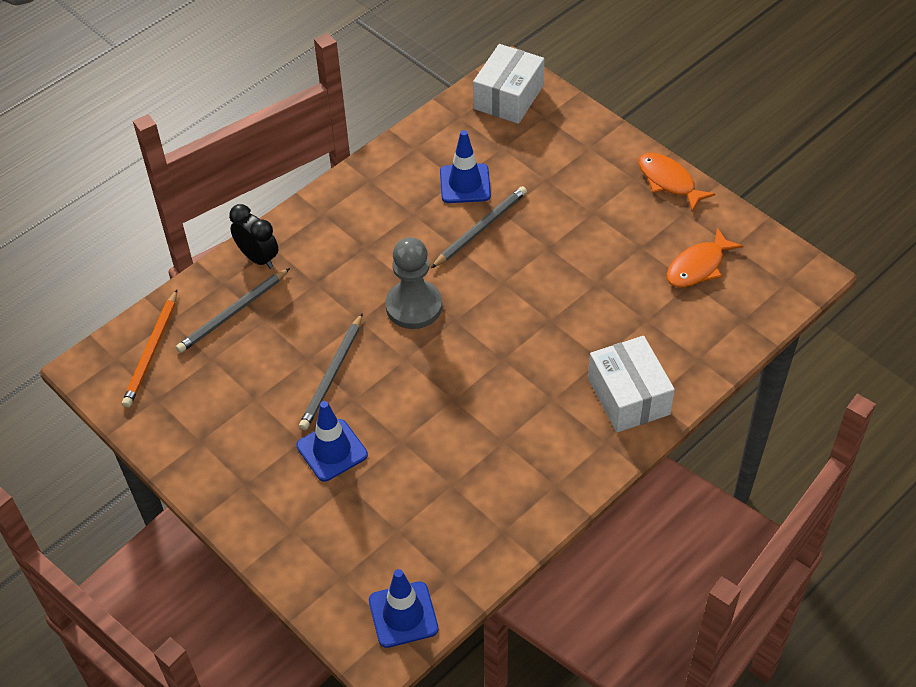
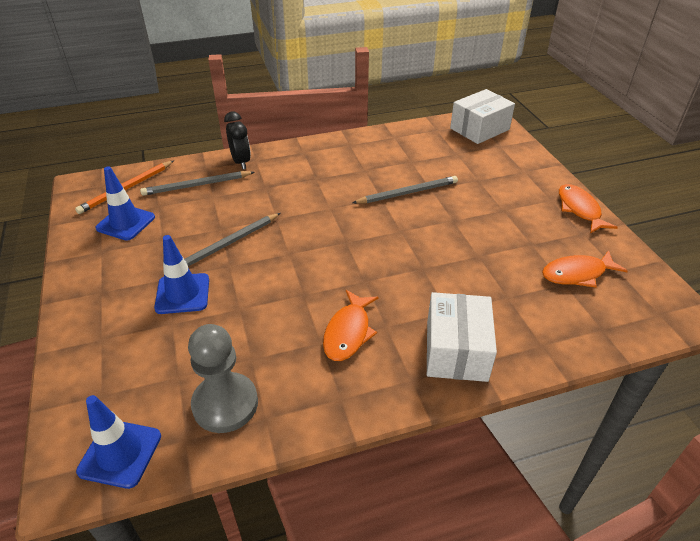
camera: 25 degrees right, 10 degrees down
grey pawn [385,237,442,329] -> grey pawn moved to [188,324,258,433]
blue traffic cone [440,130,491,203] -> blue traffic cone moved to [95,166,155,241]
none -> orange fish [323,290,379,361]

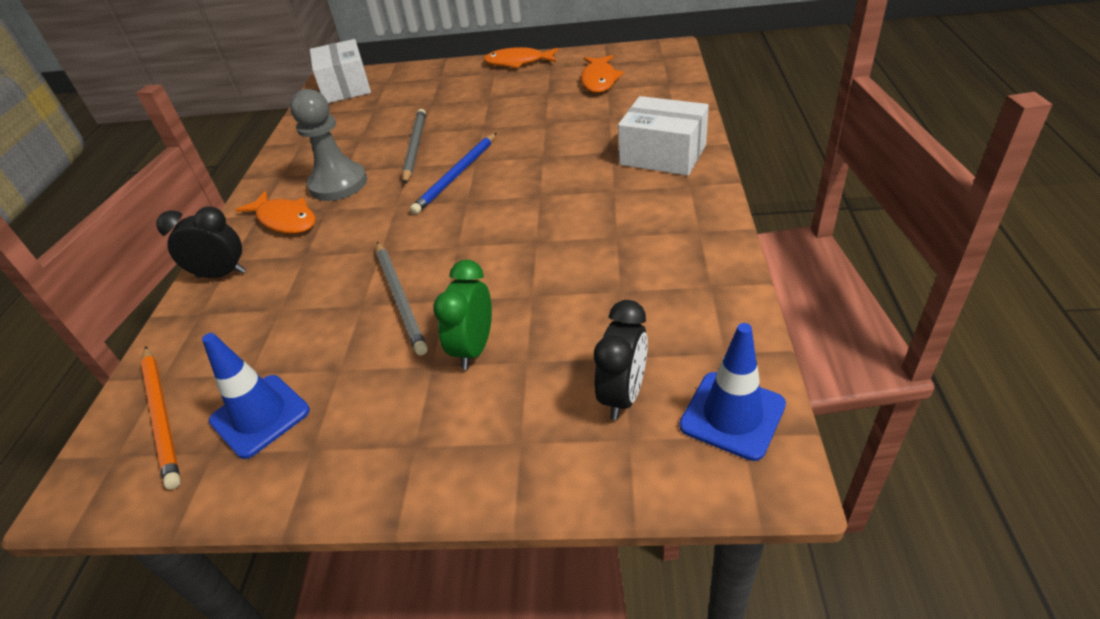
camera: 65 degrees left, 0 degrees up
grey pencil [140,171,255,196] -> none
blue traffic cone [154,235,209,314] -> green clock [433,260,492,370]
grey pawn [188,324,258,433] -> grey pawn moved to [290,89,367,201]
orange fish [323,290,379,361] -> orange fish moved to [236,191,316,234]
none -> blue pencil [410,133,496,214]
none -> black clock [594,300,648,420]

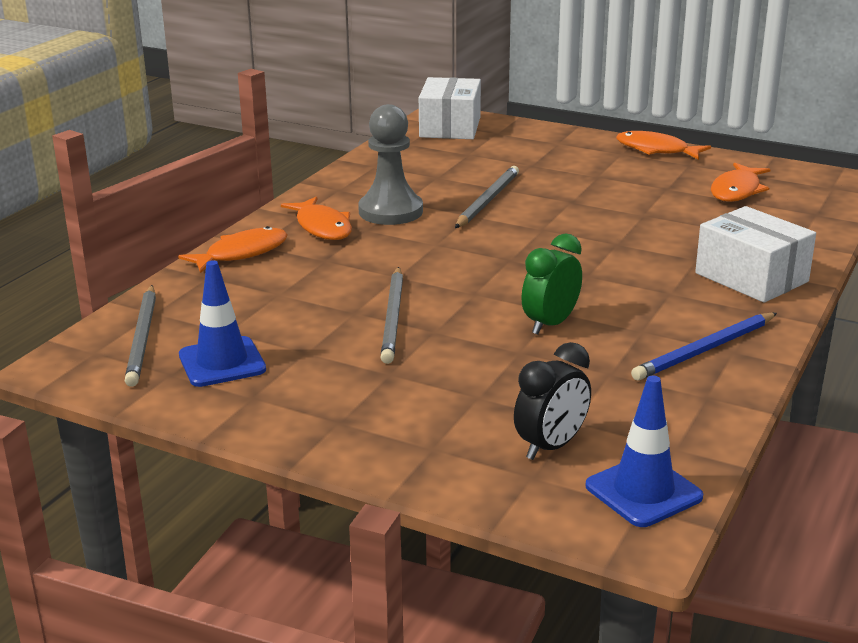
camera: 20 degrees right, 15 degrees down
orange pencil [141,346,181,490] -> grey pencil [125,285,156,387]
black clock [156,206,246,278] -> orange fish [178,226,288,273]
blue pencil [410,133,496,214] -> blue pencil moved to [631,313,777,381]
green clock [433,260,492,370] -> green clock moved to [522,234,582,335]

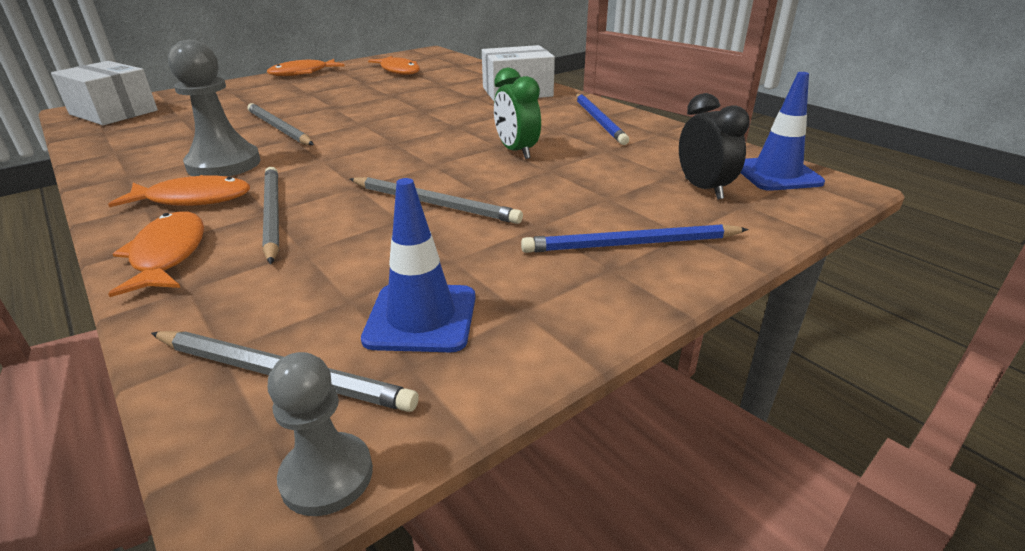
camera: 65 degrees left, 5 degrees up
none -> grey pencil [262,167,279,264]
none -> grey pawn [268,352,373,516]
none -> blue pencil [521,224,749,253]

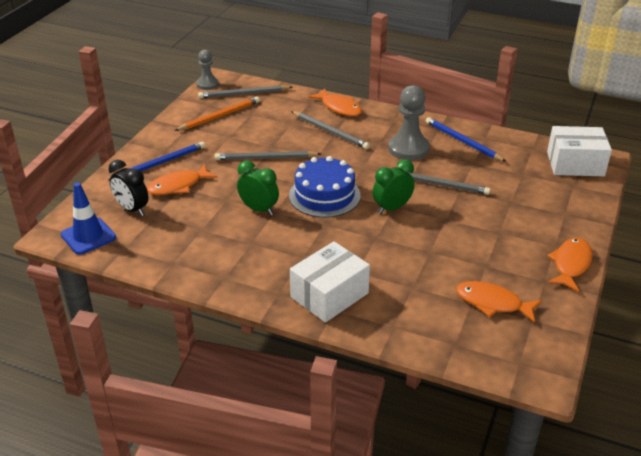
camera: 150 degrees right, 5 degrees up
orange fish [108,175,250,207] -> orange fish moved to [147,164,217,195]
blue traffic cone [361,178,475,352] -> orange pencil [174,96,260,131]
blue pencil [576,94,629,145] -> blue pencil moved to [426,117,507,162]
none -> blue cake [289,156,361,218]
none -> green clock [373,159,414,214]

